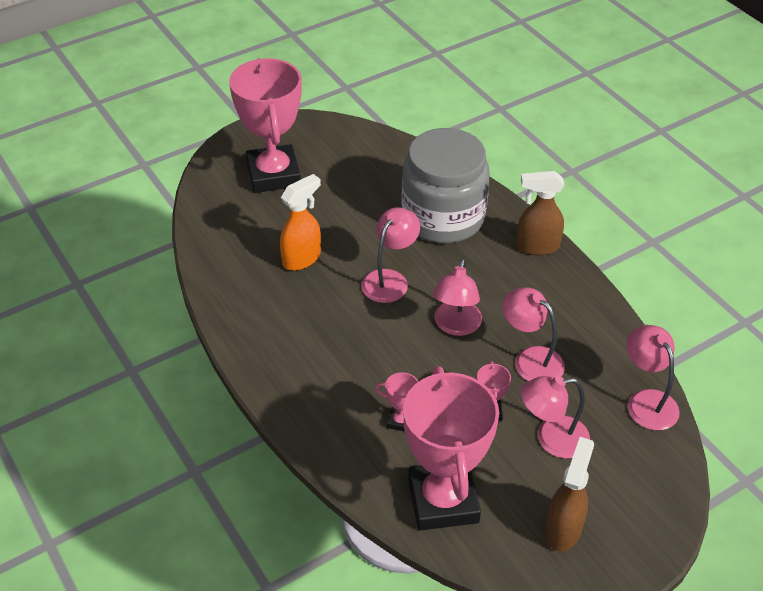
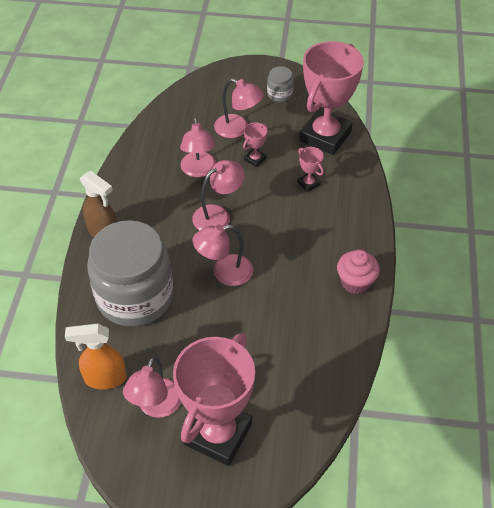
camera: 140 degrees left, 5 degrees up
orange spray bottle [280,174,321,271] -> orange spray bottle moved to [65,323,127,389]
brown spray bottle [545,437,594,552] -> grey jar [267,66,294,102]
pink lamp [627,325,680,430] -> pink lamp moved to [123,357,181,418]
none -> pink cupcake [337,250,380,294]

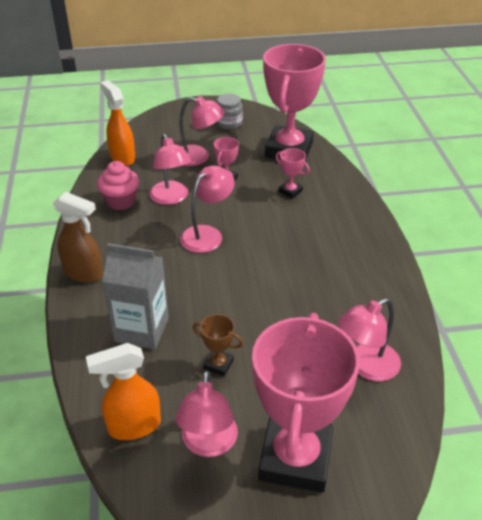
camera: 15 degrees left, 10 degrees down
grey jar [87,220,173,327] -> grey carton [102,243,169,349]
pink lamp [193,224,253,286] -> pink lamp moved to [338,298,401,381]
pink cupcake [337,250,380,294] -> pink cupcake moved to [97,161,139,210]
none -> orange spray bottle [100,80,136,166]
none -> brown trophy [193,314,243,376]

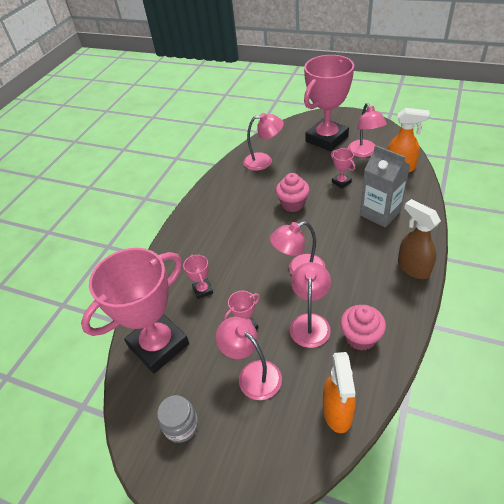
camera: 145 degrees left, 5 degrees up
pink lamp [176,370,238,457] -> pink lamp turned 135 degrees clockwise [348,103,387,157]
brown trophy [193,314,243,376] -> pink trophy [331,148,355,189]
none -> pink cupcake [276,173,310,212]

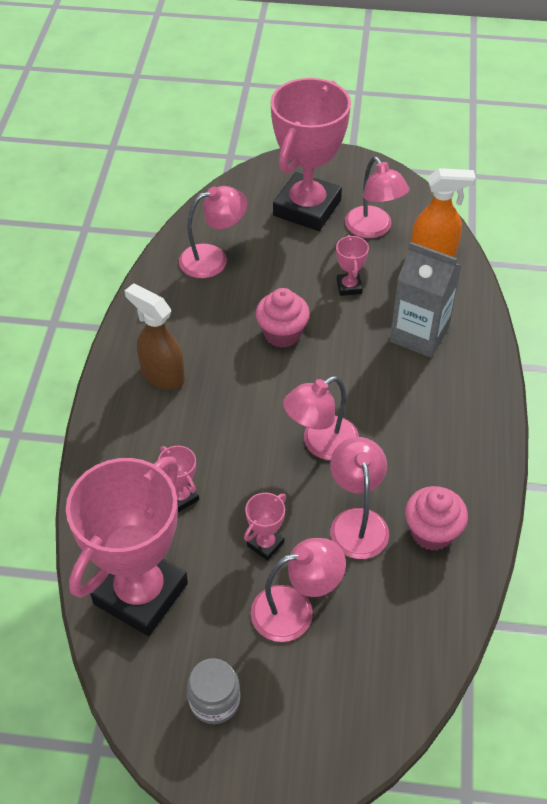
camera: 20 degrees left, 5 degrees up
pink lamp [216,317,282,400] -> pink lamp turned 135 degrees clockwise [250,538,346,642]
orange spray bottle [323,352,356,433] -> none
pink trophy [331,148,355,189] -> pink trophy turned 45 degrees clockwise [336,235,369,296]
brown spray bottle [398,199,441,279] -> brown spray bottle moved to [125,283,185,390]

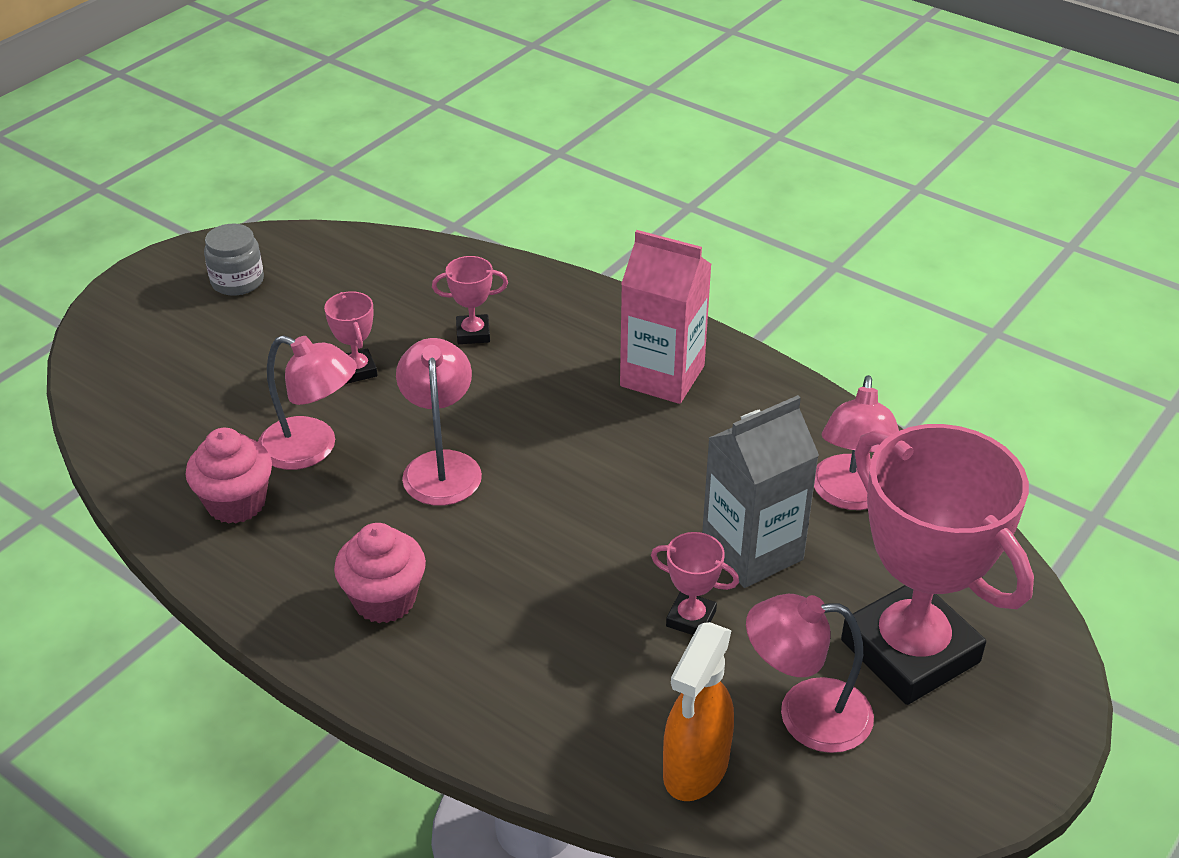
camera: 120 degrees right, 10 degrees down
pink trophy [66,457,188,636] -> none
brown spray bottle [125,283,185,390] -> pink carton [620,230,712,404]
pink lamp [250,538,346,642] -> none
pink cupcake [256,288,310,348] -> pink cupcake moved to [334,523,426,623]
grey carton [390,242,462,358] -> grey carton moved to [702,395,819,588]

